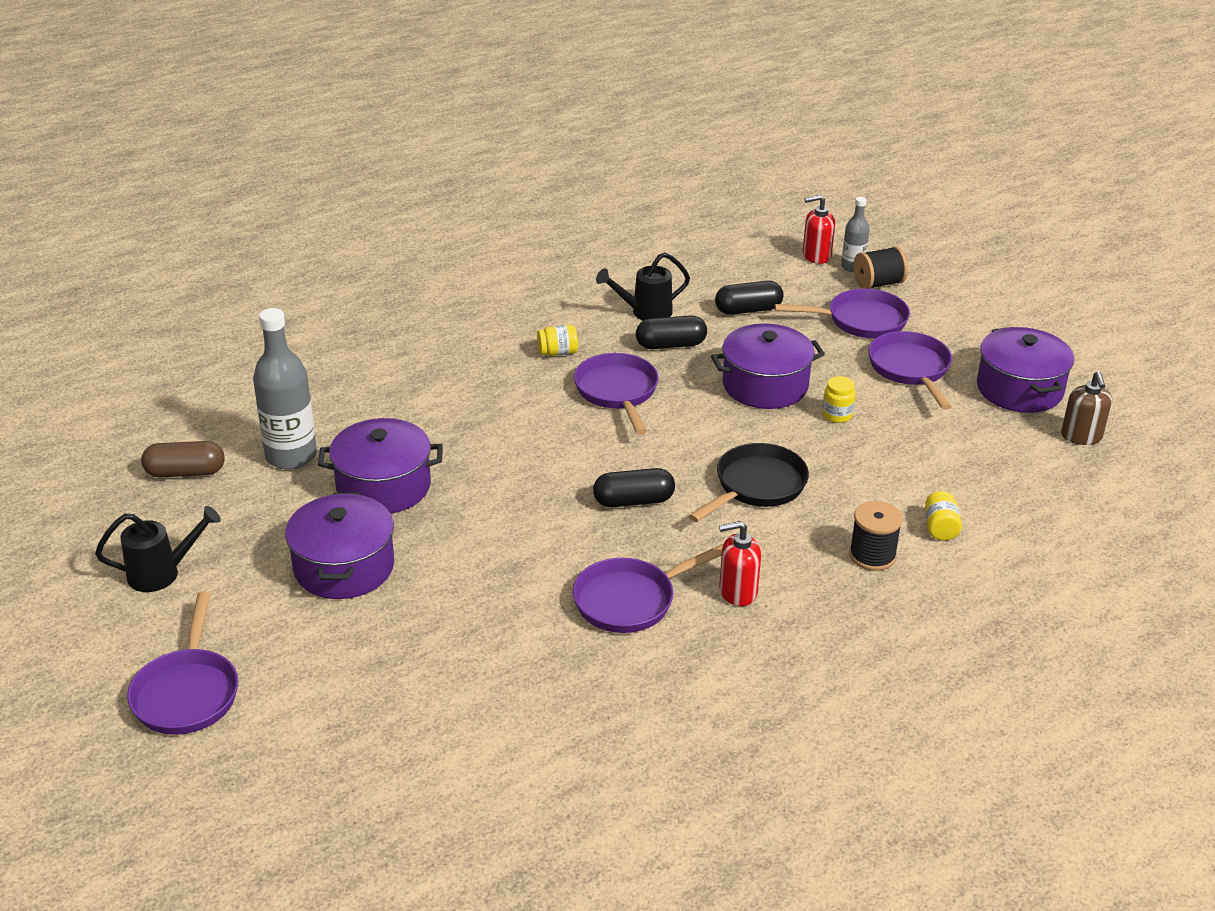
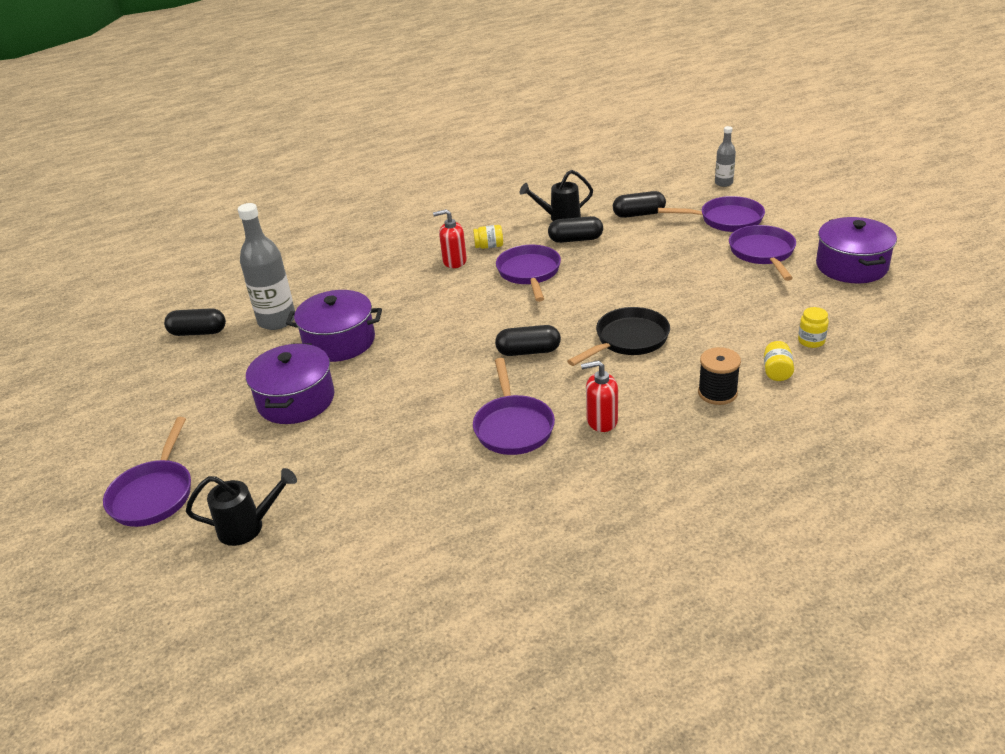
camera: 10 degrees right, 0 degrees up
black watering can [95,506,221,592] -> black watering can moved to [186,468,297,546]
brown capsule [141,441,225,477] -> black capsule [164,308,226,336]
purple pan [573,544,723,633] -> purple pan turned 75 degrees counterclockwise [473,358,555,455]
purple pot [711,323,825,409] -> none
red soap dispenser [803,194,835,264] -> red soap dispenser moved to [433,209,467,268]
yellow jar [822,376,856,423] -> yellow jar moved to [798,307,829,348]
black spool [854,246,908,289] -> none
brown soap dispenser [1061,371,1112,445] -> none

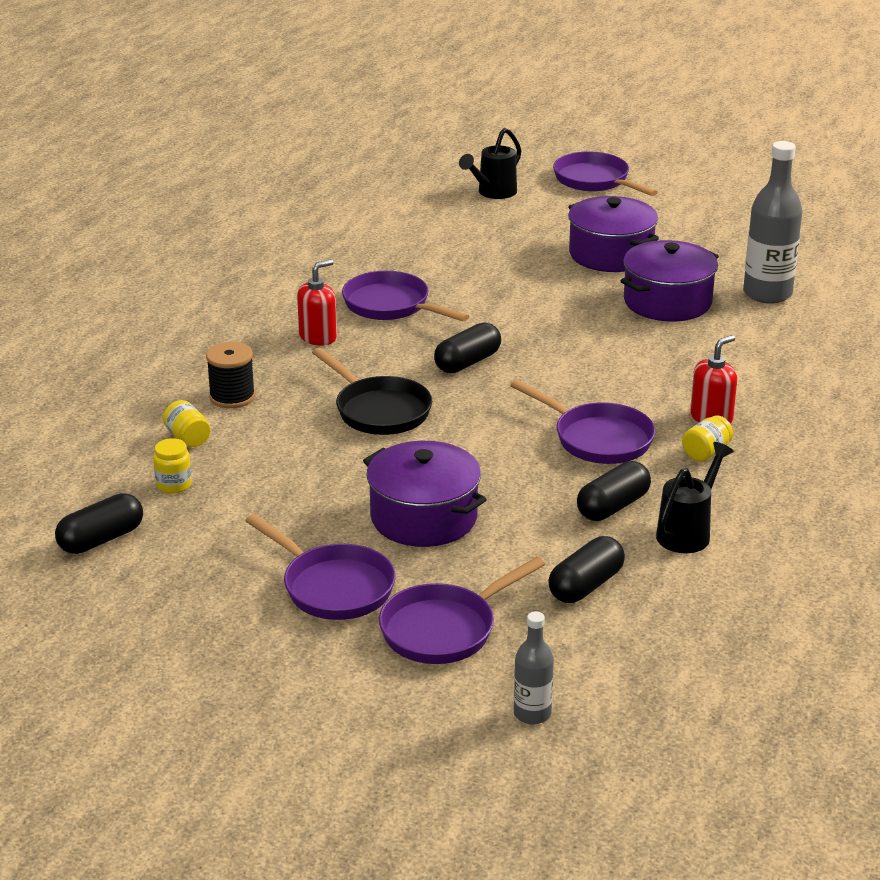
camera: 135 degrees right, 5 degrees down
black capsule [164,308,226,336] -> black capsule moved to [55,493,143,554]
black pan [567,307,670,366] -> black pan turned 45 degrees counterclockwise [312,348,432,435]
purple pot [816,217,897,283] -> purple pot moved to [363,441,487,547]

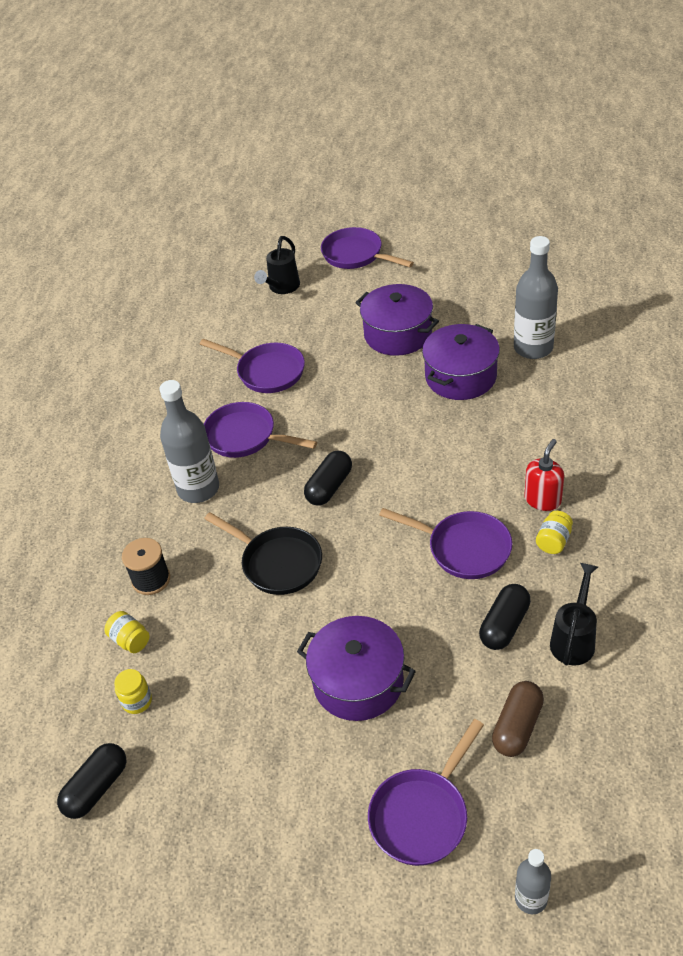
camera: 10 degrees left, 15 degrees up
purple pan [245,514,396,620] -> purple pan moved to [200,339,305,393]
red soap dispenser [297,259,337,346] -> grey bottle [159,380,219,503]
black capsule [548,536,625,603] -> brown capsule [492,681,544,757]

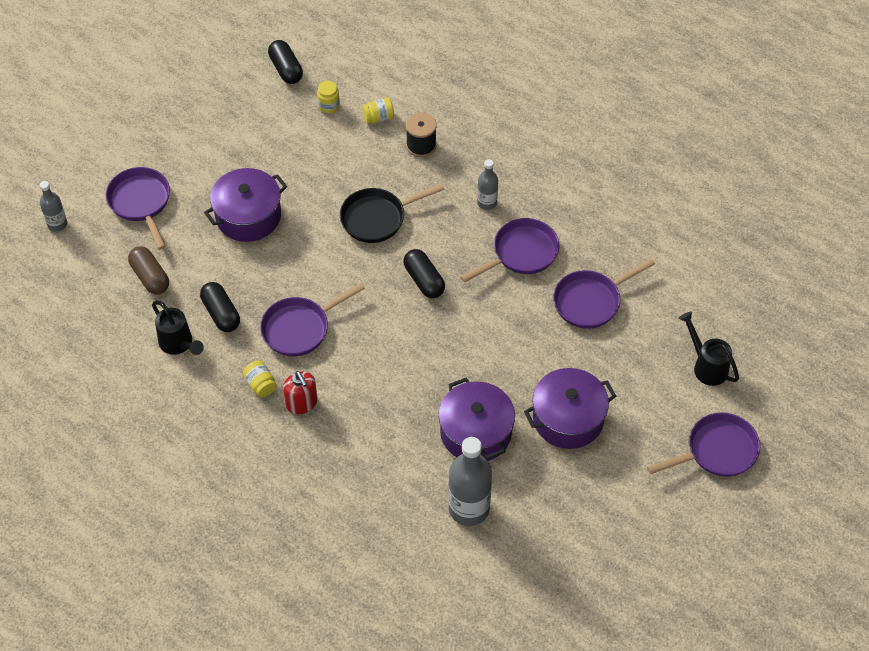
camera: 115 degrees right, 10 degrees up
grey bottle [159,380,219,503] -> grey bottle [477,159,498,210], size x0.54

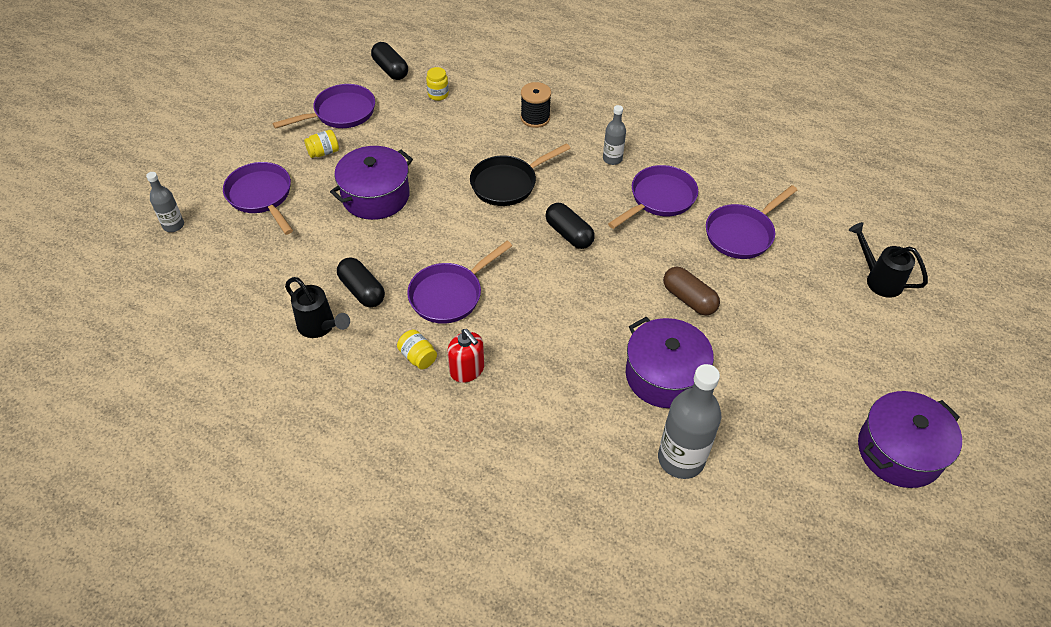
camera: 10 degrees left, 5 degrees down
brown capsule [128,246,169,294] -> brown capsule moved to [663,266,720,316]
yellow jar [362,98,394,124] -> yellow jar moved to [304,130,339,158]
purple pot [524,368,616,449] -> purple pot moved to [858,391,962,488]
purple pan [647,413,760,477] -> purple pan moved to [272,84,375,129]

